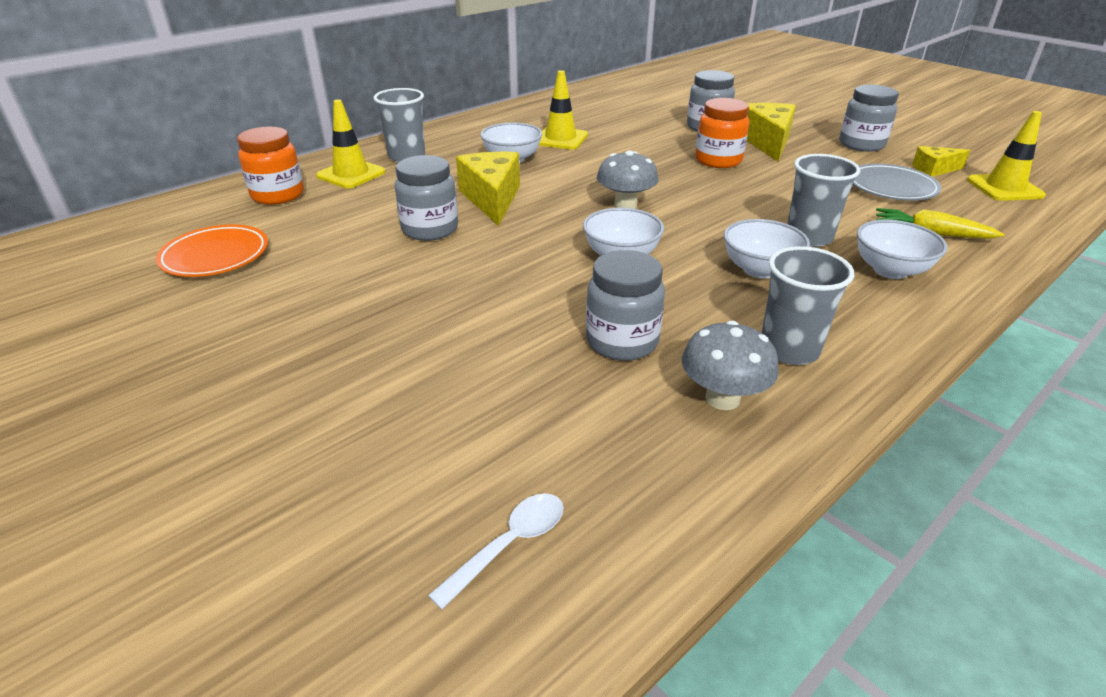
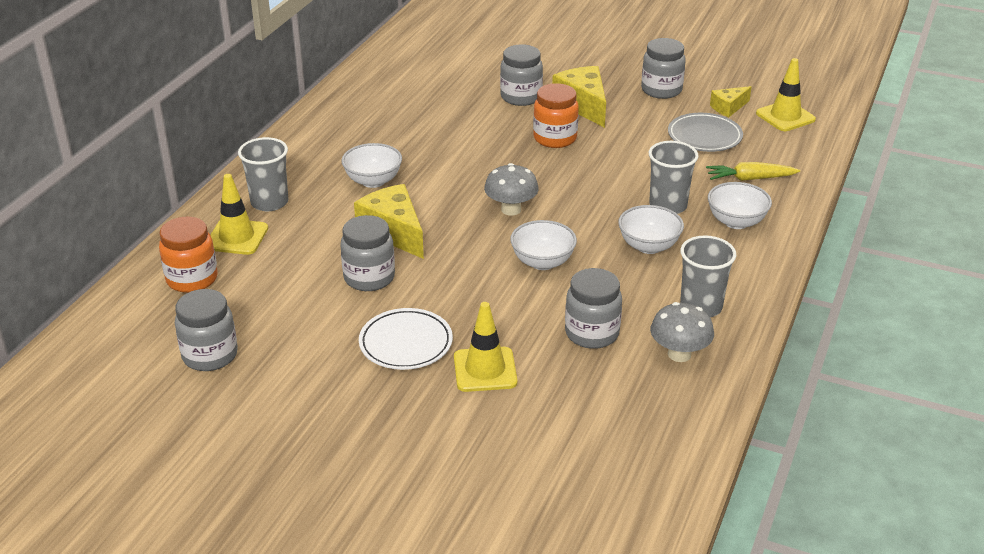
camera: 25 degrees left, 0 degrees up
orange plate [156,225,268,277] -> grey jar [175,289,238,371]
white spoon [428,493,564,609] -> none
yellow traffic cone [539,70,588,150] -> yellow traffic cone moved to [454,302,517,392]
none -> white plate [359,308,453,370]

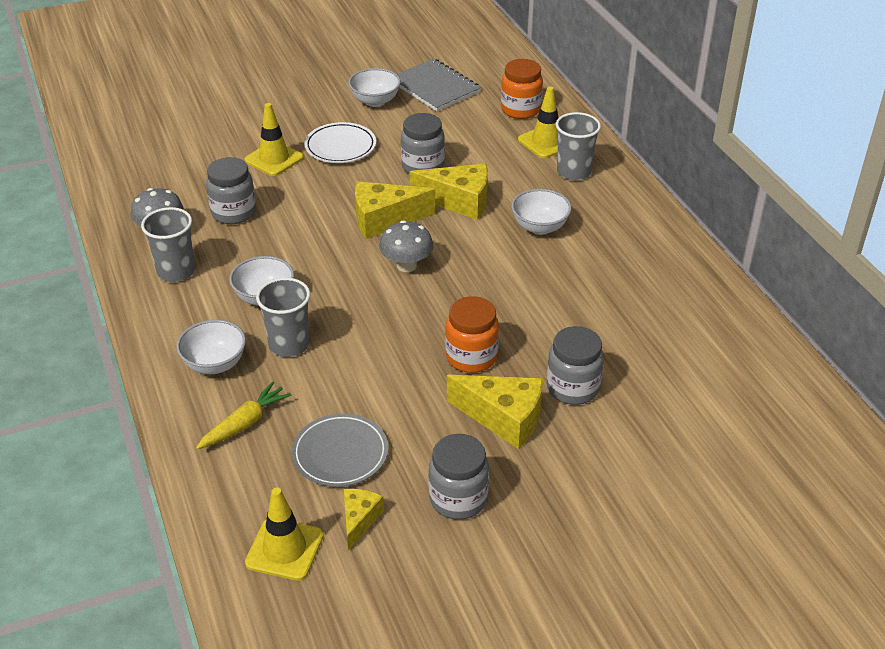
camera: 135 degrees right, 5 degrees up
grey jar [175,289,238,371] -> grey notebook [397,58,481,111]
white bowl [510,220,577,270] -> white bowl moved to [348,68,401,107]
none -> yellow cheese [355,181,435,239]

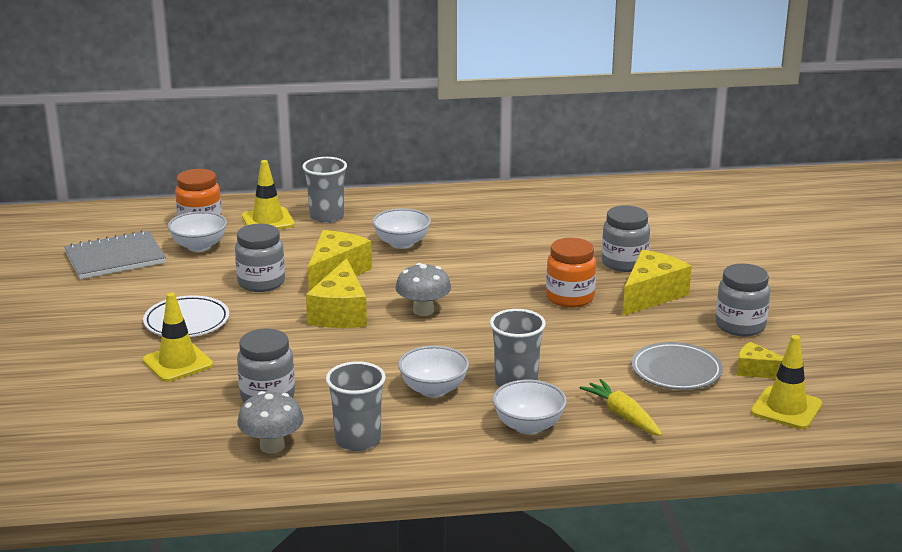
camera: 75 degrees left, 15 degrees down
white bowl [348,68,401,107] -> white bowl moved to [168,211,227,252]

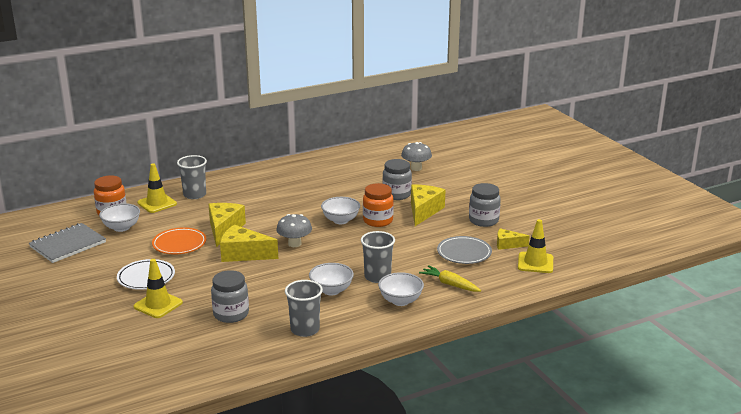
camera: 20 degrees left, 0 degrees up
grey jar [235,224,285,292] -> orange plate [152,227,206,254]
grey mushroom [237,391,304,454] -> grey mushroom moved to [401,142,432,171]
yellow cheese [306,258,367,328] -> yellow cheese turned 120 degrees clockwise [220,225,278,262]
white bowl [372,208,431,249] -> white bowl moved to [321,197,360,224]

